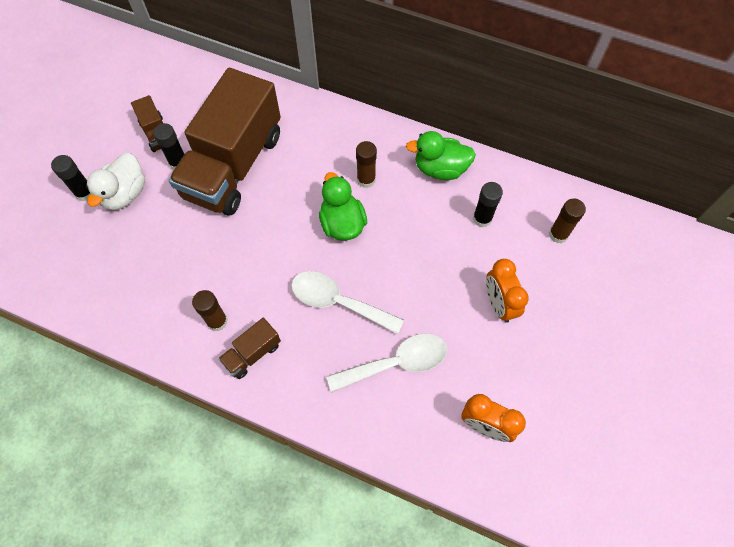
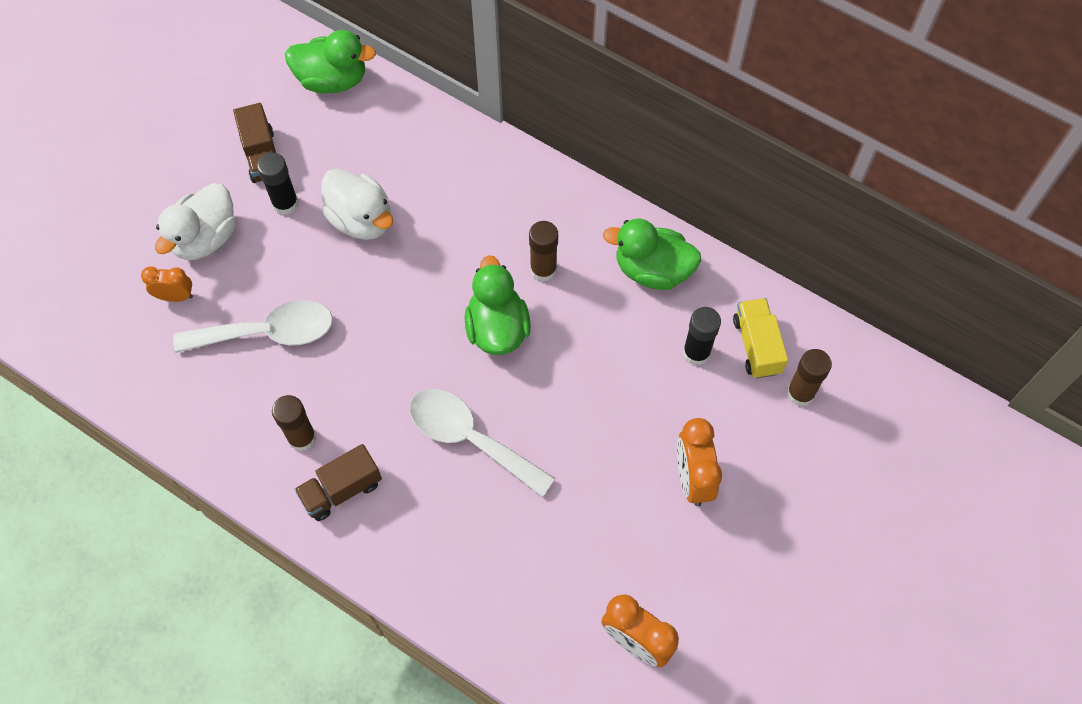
camera: 10 degrees right, 0 degrees up
black glue stick [51,155,91,201] -> none
brown truck [169,68,281,215] -> white duck [321,169,393,240]
white spoon [326,334,447,393] -> white spoon moved to [173,300,333,353]
none -> orange clock [141,266,193,302]
none -> green duck [285,30,376,93]
none -> yellow truck [733,298,788,378]

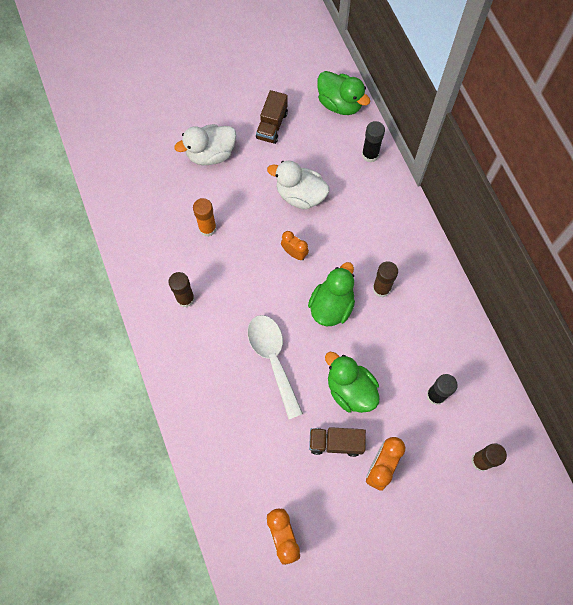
camera: 35 degrees right, 5 degrees up
orange clock [141,266,193,302] -> orange clock moved to [281,231,309,260]
white spoon [173,300,333,353] -> orange glue stick [193,198,217,237]
black glue stick [257,152,299,215] -> black glue stick moved to [362,121,385,162]
brown truck [294,444,382,521] -> brown truck moved to [309,427,366,457]
white duck [321,169,393,240] -> white duck turned 120 degrees clockwise [267,160,330,209]
green duck [603,219,701,290] -> green duck moved to [325,352,379,413]
yellow truck [733,298,788,378] -> none

